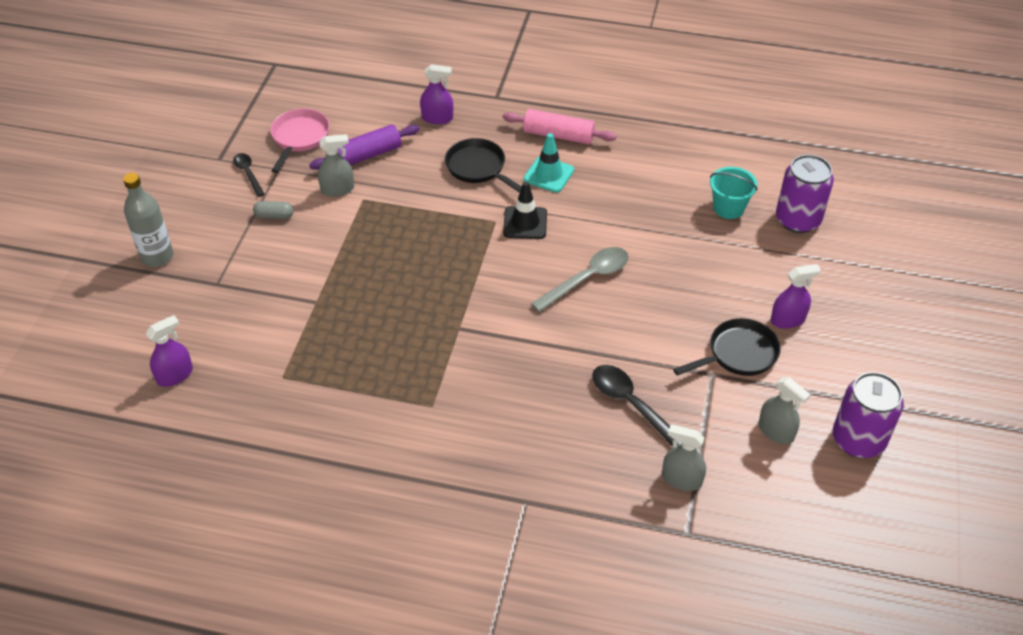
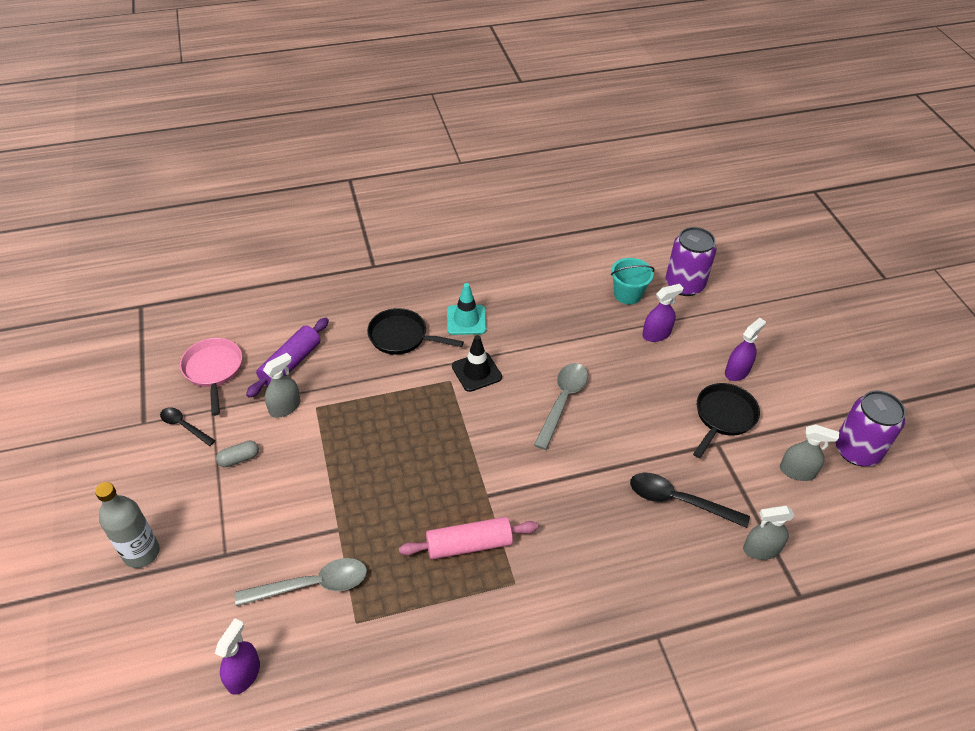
camera: 30 degrees left, 0 degrees up
purple spray bottle [420,64,453,124] -> purple spray bottle moved to [642,284,683,342]
pink rolling pin [503,109,617,145] -> pink rolling pin moved to [399,517,538,560]
none -> grey spoon [235,558,367,606]

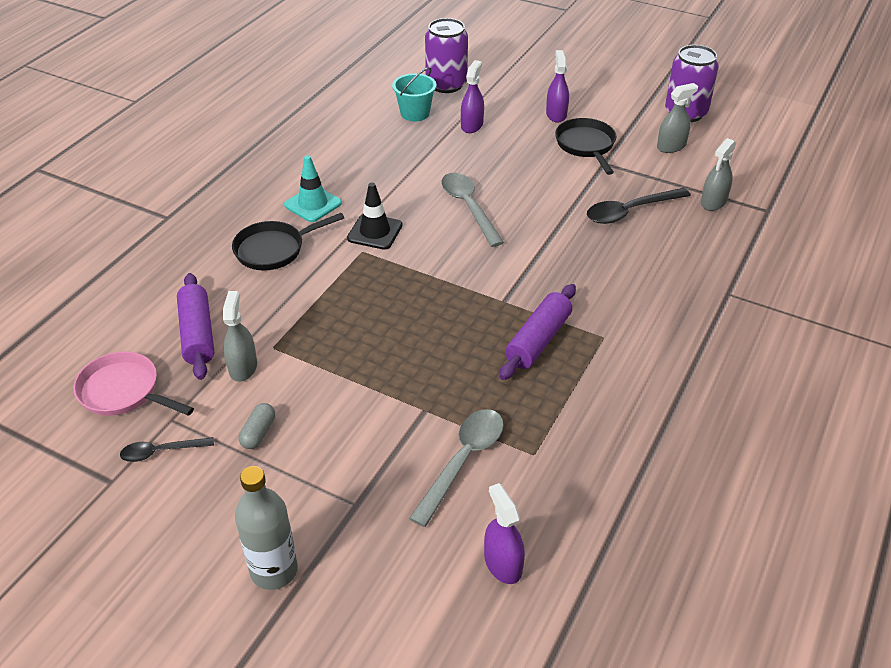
camera: 45 degrees left, 5 degrees down
pink rolling pin [399,517,538,560] -> purple rolling pin [499,284,576,380]

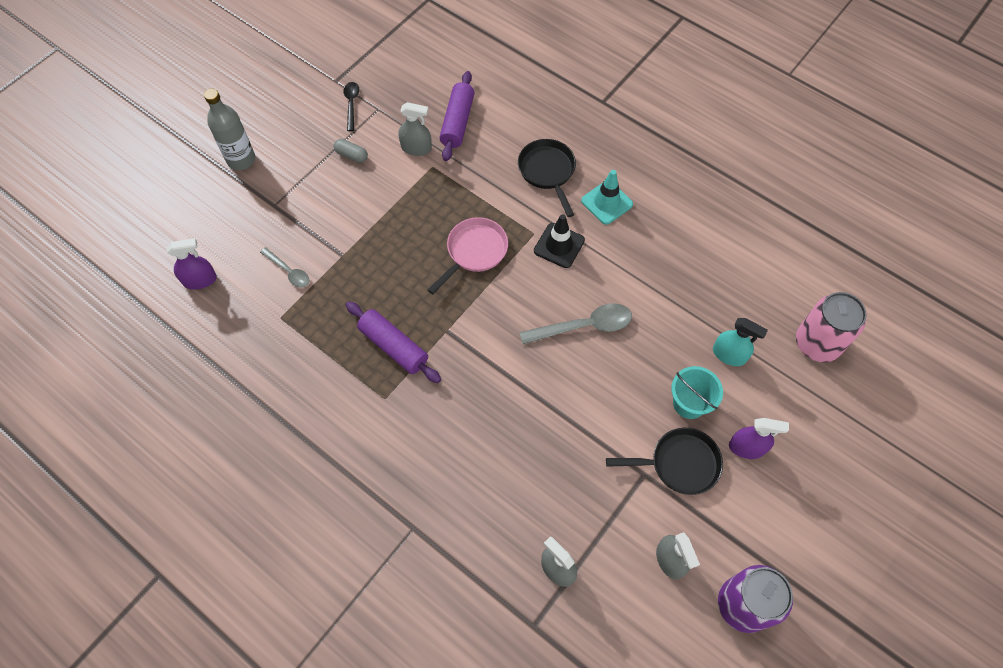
camera: 100 degrees right, 20 degrees up
pink pan [73,352,194,416] -> pink pan moved to [428,217,508,294]
purple rolling pin [177,273,214,380] -> purple rolling pin turned 75 degrees counterclockwise [440,71,475,161]
turquoise bucket [392,67,436,121] -> turquoise bucket moved to [671,366,723,419]
grey spoon [409,409,504,527] -> grey spoon [260,247,310,287], size x0.60
purple can [425,18,468,93] -> pink can [796,292,867,362]
purple spray bottle [461,60,484,133] -> turquoise spray bottle [713,318,768,366]
black spoon [587,188,691,224] -> none

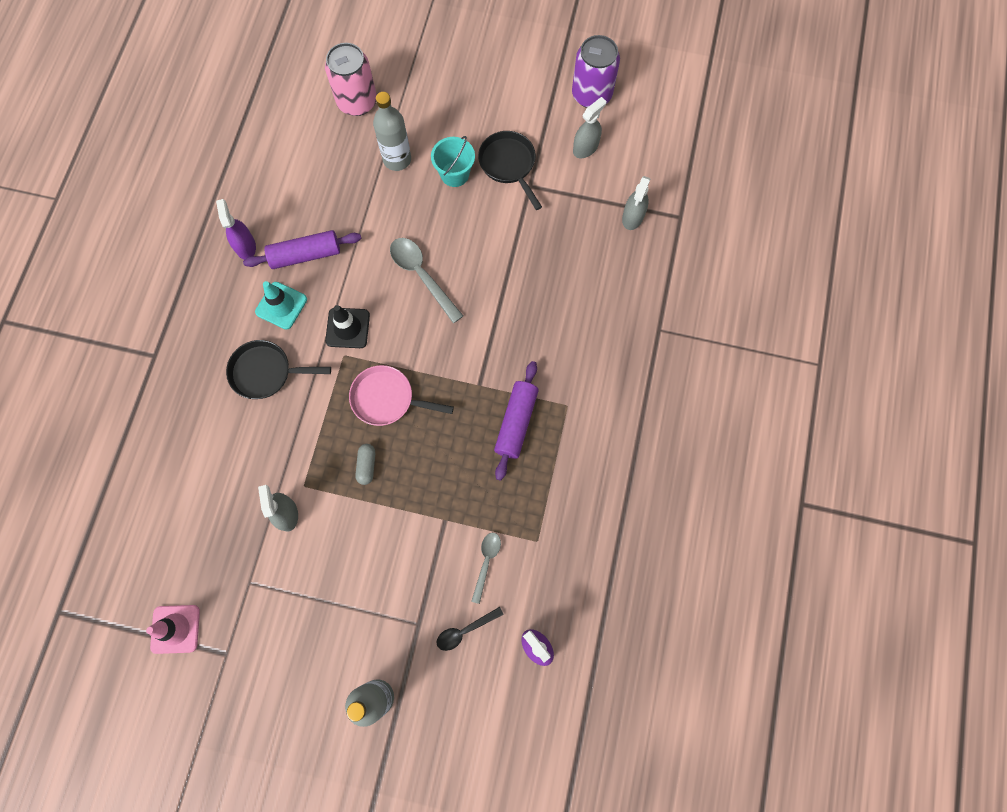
camera: 115 degrees left, 10 degrees up
grey capsule [334,139,368,163] -> grey capsule moved to [355,444,375,485]
black spoon [343,82,359,131] -> black spoon moved to [437,607,504,651]
purple rolling pin [440,71,475,161] -> purple rolling pin moved to [243,230,361,269]
black pan [518,139,576,217] -> black pan turned 45 degrees clockwise [226,340,331,399]
turquoise spray bottle [713,318,768,366] -> grey bottle [373,92,411,171]
purple spray bottle [729,418,789,459] -> purple spray bottle moved to [216,199,256,260]
none -> pink traffic cone [146,605,200,654]

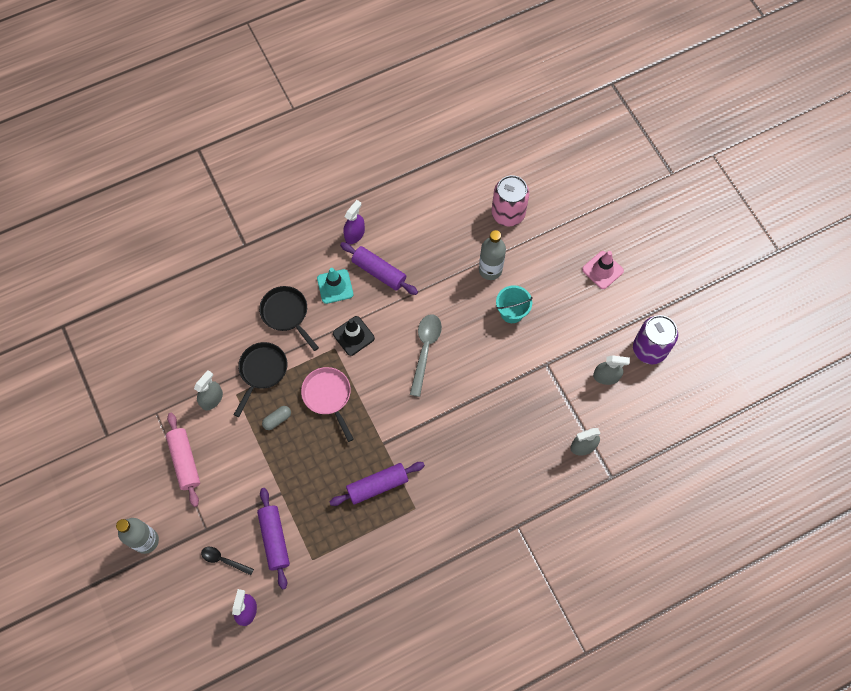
camera: 50 degrees right, 5 degrees down
pink traffic cone [146,605,200,654] -> pink traffic cone moved to [582,251,624,289]
grey spoon [471,533,501,604] -> purple rolling pin [257,488,290,590]
black pan [478,131,542,210] -> black pan moved to [234,342,287,417]
none -> pink rolling pin [166,413,200,507]

